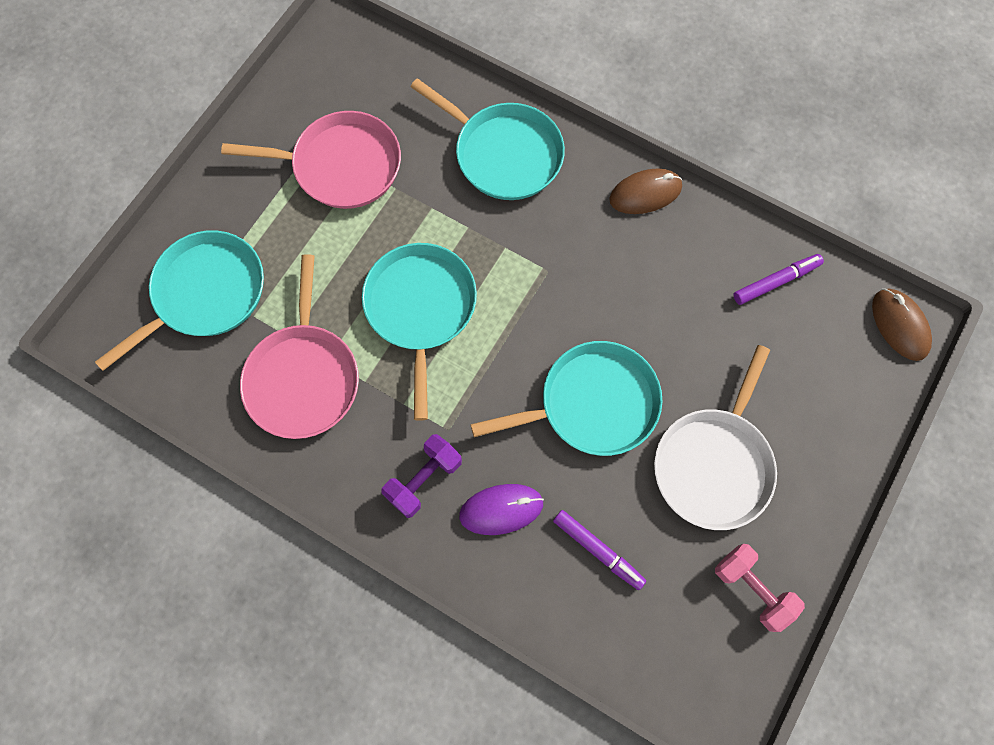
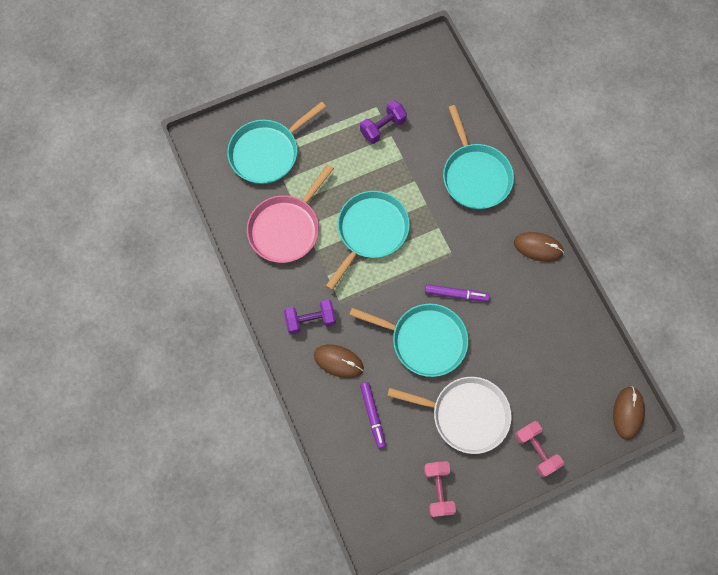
camera: 35 degrees right, 0 degrees up
turquoise pan [95,230,264,371] -> turquoise pan turned 150 degrees clockwise [227,101,326,184]
pink pan [221,111,401,209] -> purple dumbbell [360,100,407,144]
purple mouse [459,484,544,535] -> brown mouse [314,345,364,378]
white pan [654,345,777,530] -> white pan turned 135 degrees counterclockwise [387,377,512,454]
purple marker [733,254,824,305] -> purple marker moved to [425,284,489,302]
none -> pink dumbbell [515,421,564,477]

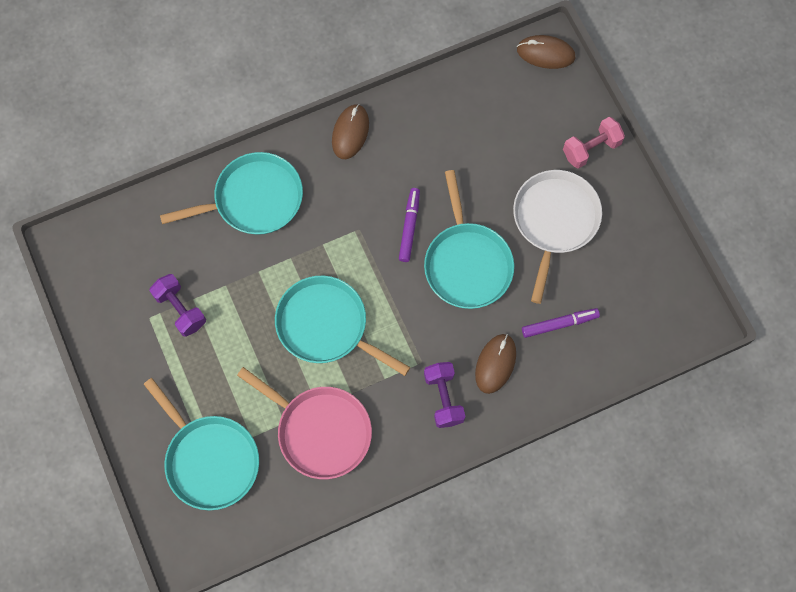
camera: 90 degrees left, 0 degrees up
turquoise pan [349,304,469,377] -> turquoise pan turned 150 degrees clockwise [424,170,514,309]
pink dumbbell [424,461,456,517] -> none

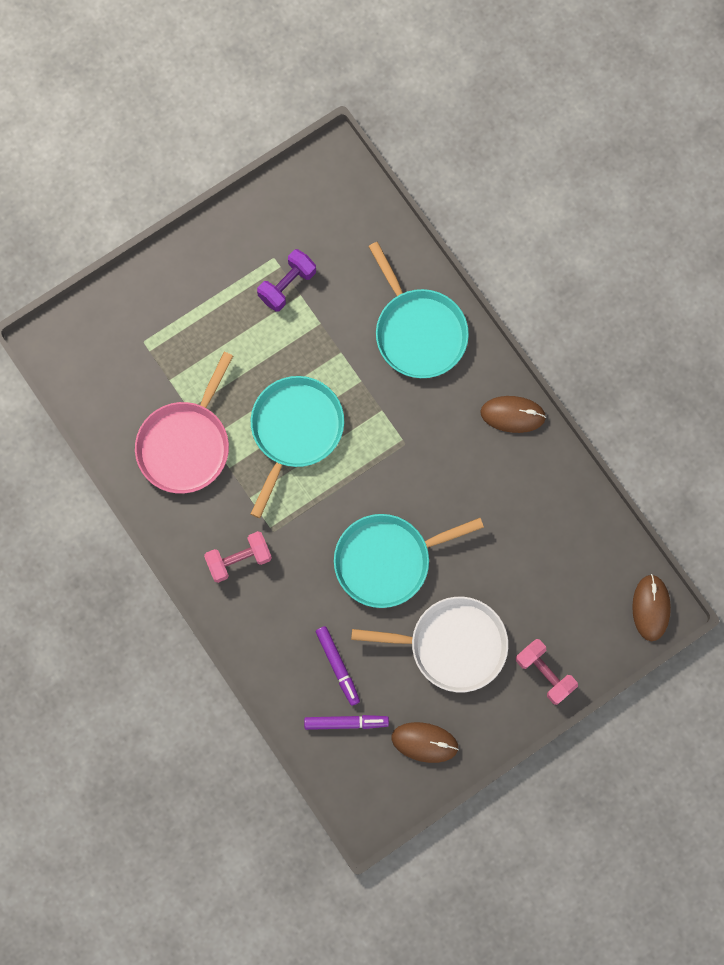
camera: 80 degrees right, 5 degrees up
turquoise pan [144,378,259,511] -> none
purple marker [399,188,420,262] -> purple marker moved to [304,715,389,730]
purple dumbbell [424,362,465,428] -> pink dumbbell [204,531,272,583]
brown mouse [475,334,516,394] -> brown mouse moved to [391,722,459,763]

